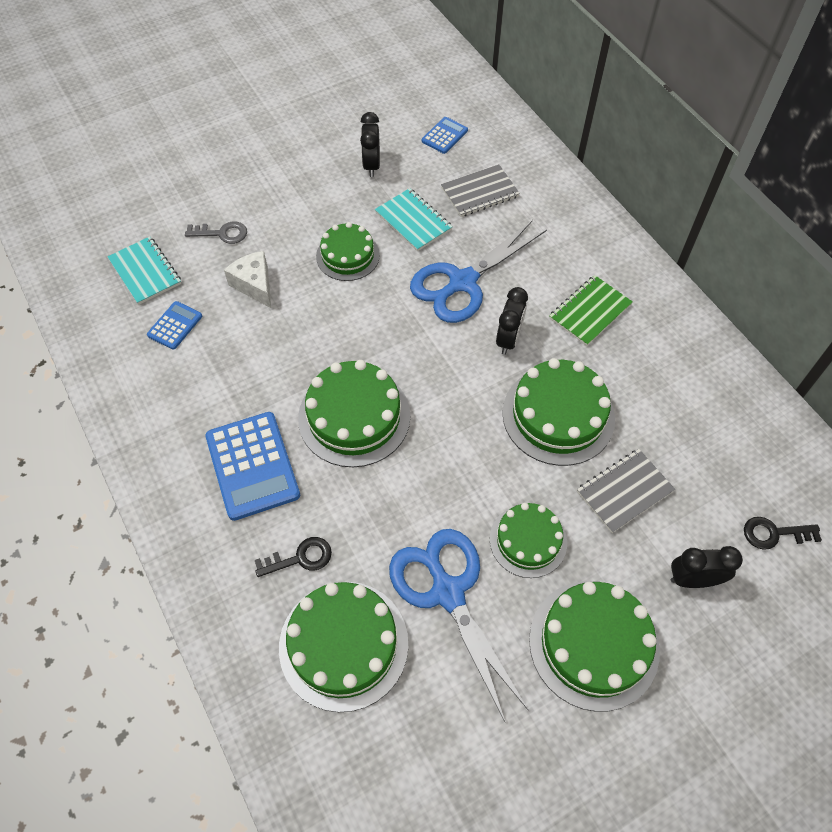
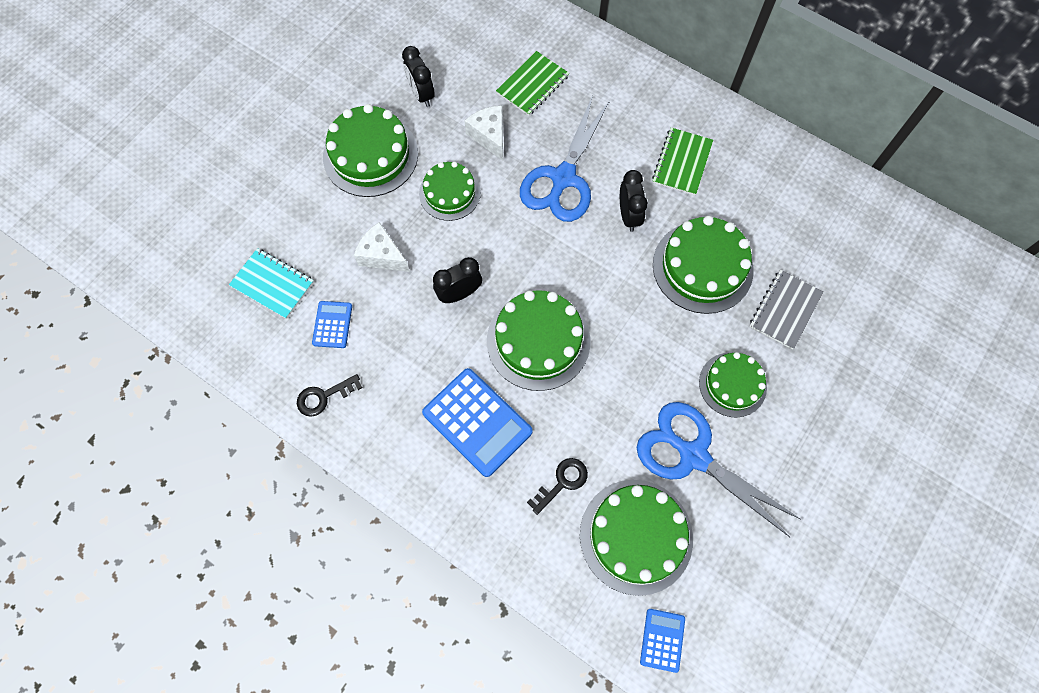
camera: 25 degrees left, 10 degrees up
grey key [185,221,247,244] -> none
turquoise notebook [375,188,453,252] -> white cheese [464,106,503,161]
blue calculator [422,117,468,154] -> blue calculator moved to [640,609,685,673]
grey notebook [441,164,520,217] -> green notebook [496,51,569,116]
green cake [529,581,660,712] -> green cake moved to [323,104,418,197]
black clock [671,546,743,588] -> black clock moved to [433,257,482,303]
black key [744,517,822,550] -> black key moved to [297,374,362,417]

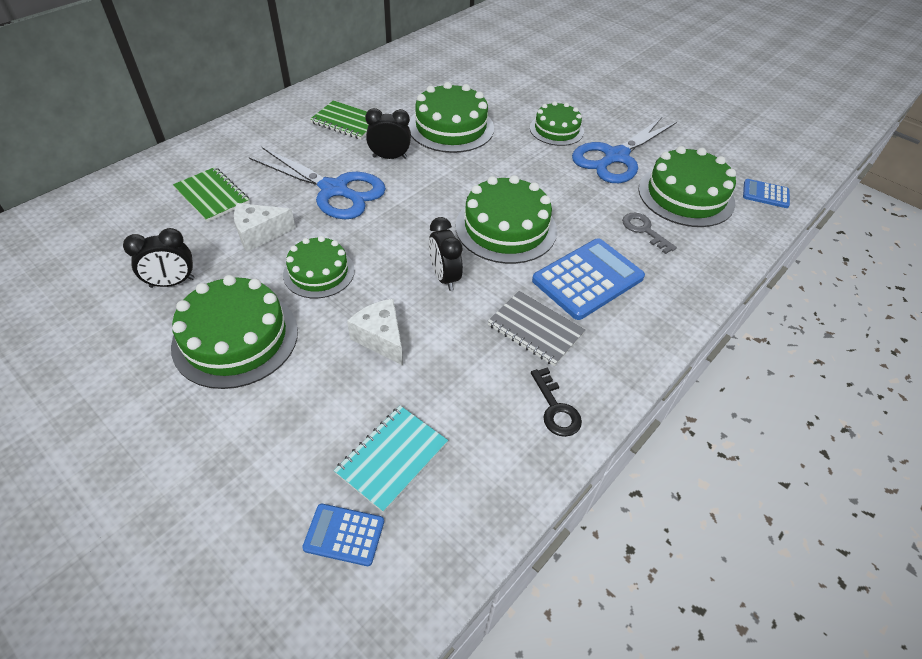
camera: 85 degrees left, 20 degrees down
blue calculator [312,301,352,348] -> blue calculator moved to [302,504,384,566]
white cheese [354,222,410,272] -> white cheese turned 105 degrees clockwise [347,299,403,365]
black key [527,458,588,515] -> grey key [622,213,677,254]
grey notebook [749,270,823,350] -> grey notebook moved to [487,291,586,366]

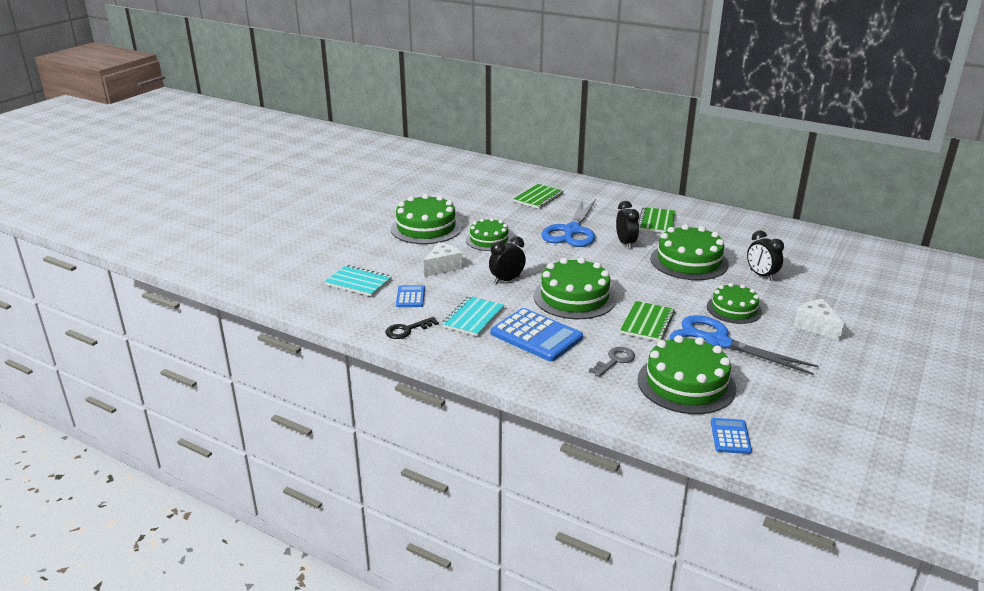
camera: 80 degrees right, 20 degrees down
black clock [123,228,195,288] -> black clock moved to [747,230,784,281]
white cheese [234,203,296,252] -> white cheese moved to [794,299,844,341]
blue calculator [302,504,384,566] -> blue calculator moved to [396,285,425,307]
grey notebook [487,291,586,366] -> turquoise notebook [442,296,504,336]
none -> green notebook [620,301,675,341]

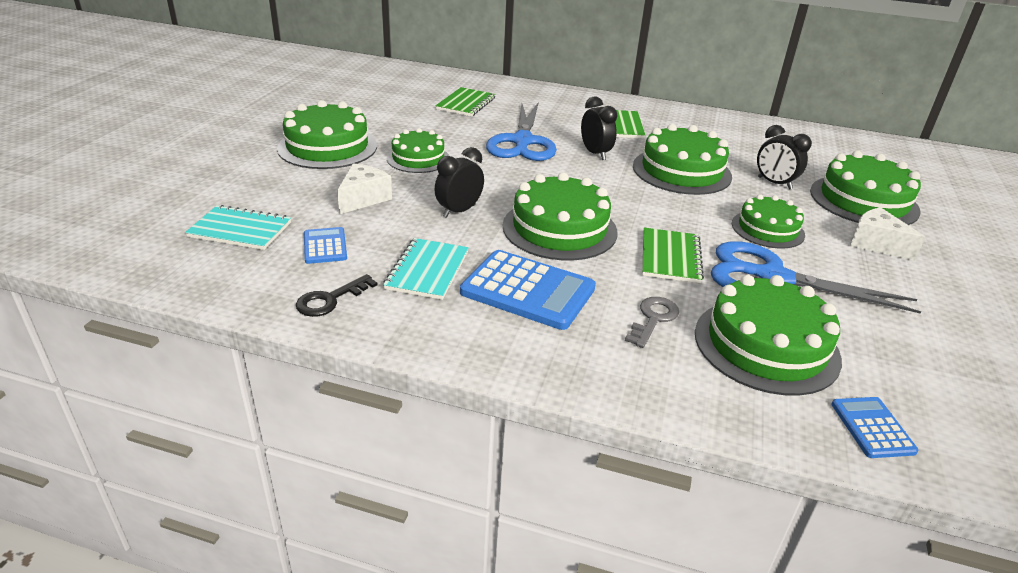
camera: 15 degrees left, 5 degrees up
none -> green cake [810,151,921,225]

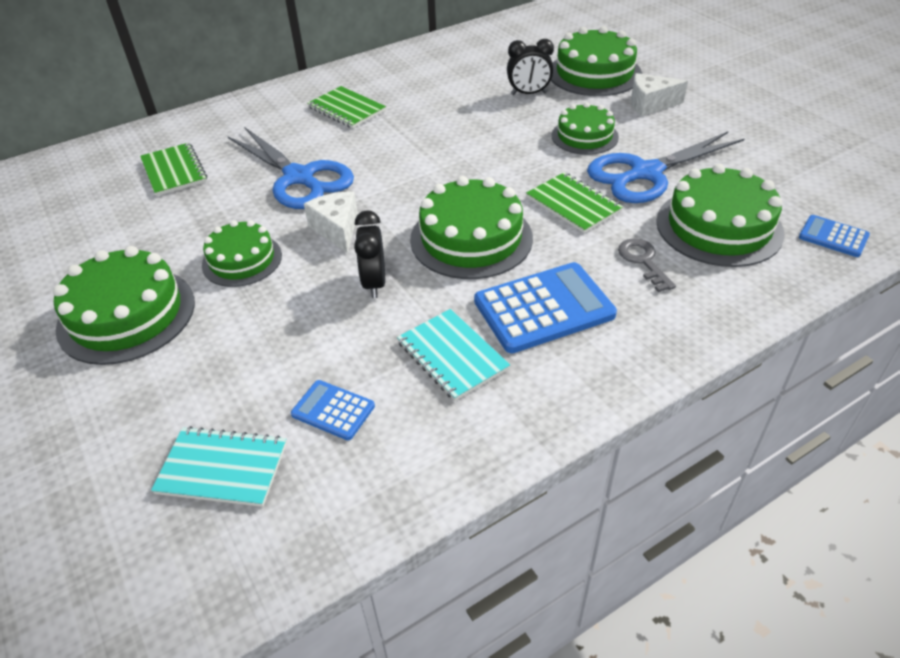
camera: 45 degrees left, 10 degrees up
turquoise notebook [185,205,291,250] -> turquoise notebook turned 45 degrees clockwise [151,426,287,507]
black key [296,274,378,317] -> none
white cheese [337,164,392,214] -> white cheese moved to [304,191,358,253]
black clock [581,97,618,160] -> none
green cake [633,124,732,195] -> none

